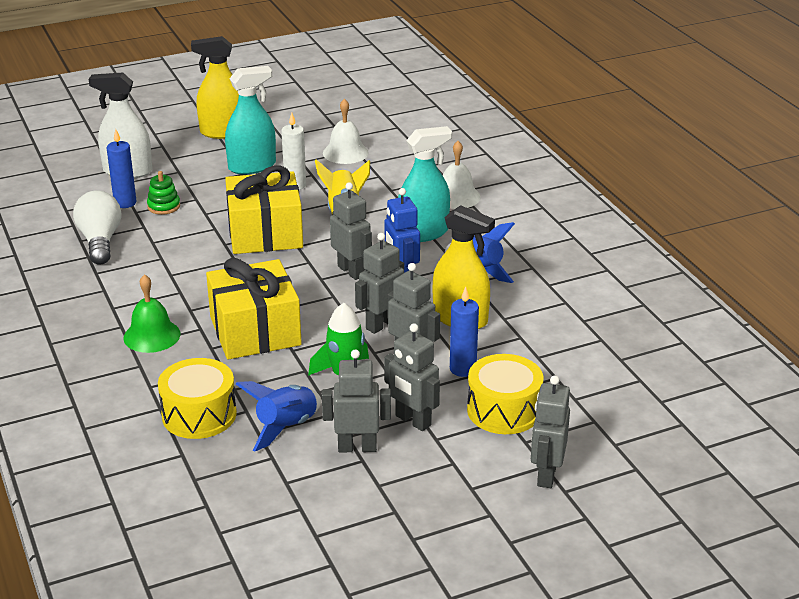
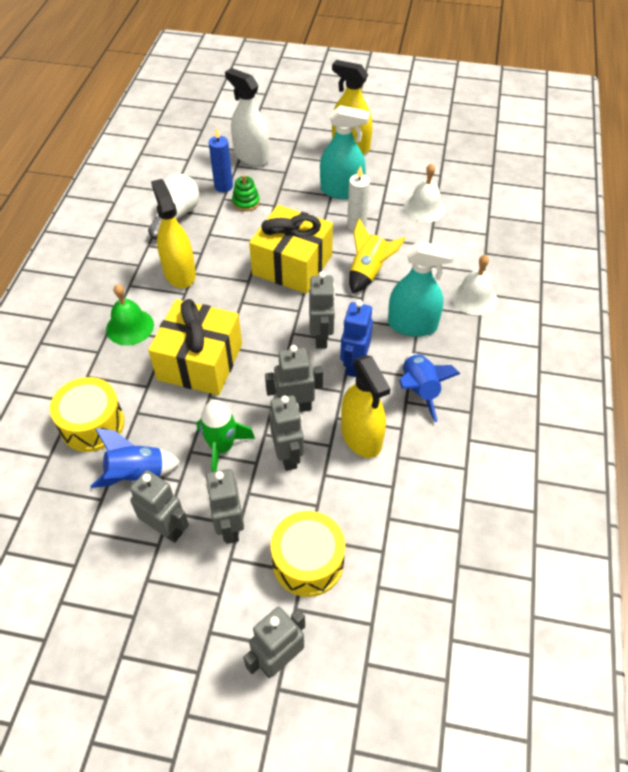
camera: 35 degrees right, 20 degrees up
blue candle [450,287,479,377] -> none
none -> yellow spray bottle [151,179,196,288]

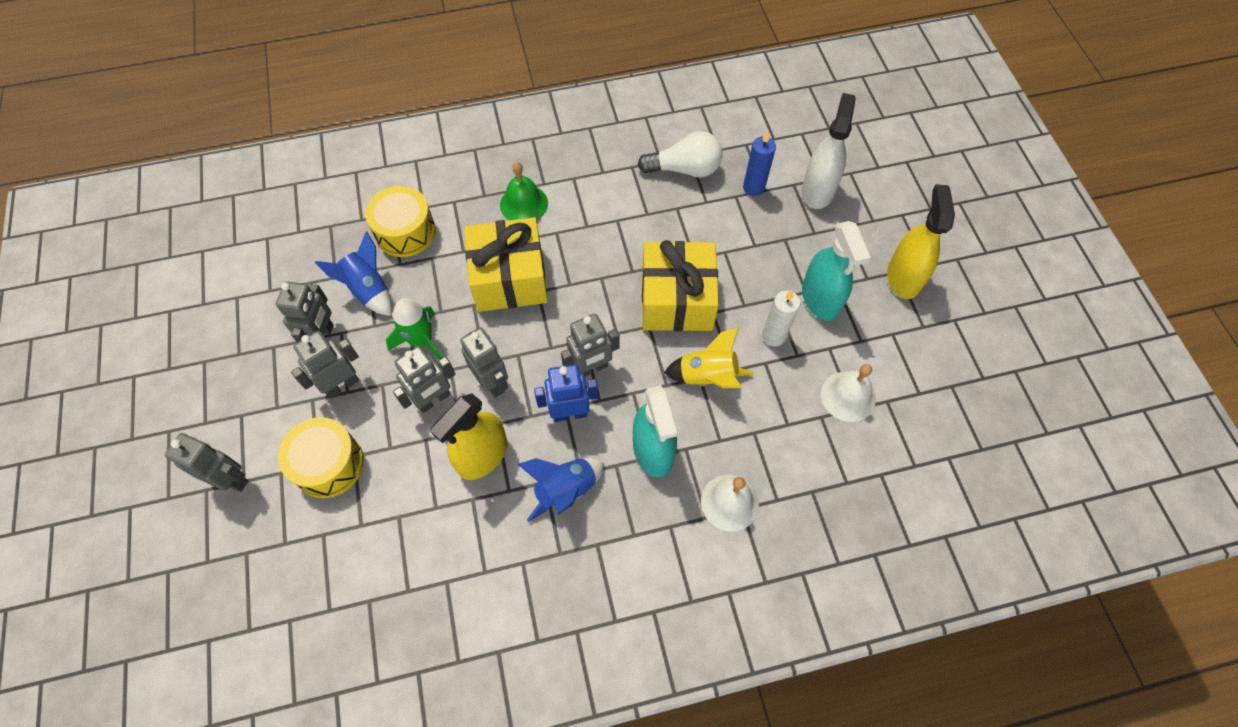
camera: 65 degrees right, 10 degrees up
yellow spray bottle [151,179,196,288] -> none
green stacking toy [232,174,260,211] -> none

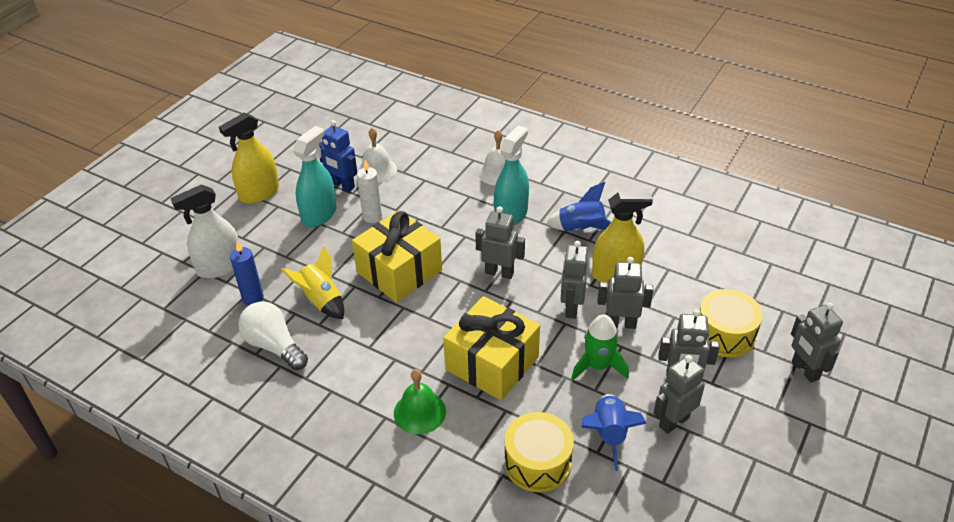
camera: 135 degrees left, 20 degrees down
blue robot [534,364,598,422] -> blue robot moved to [319,120,357,192]
yellow rocket [664,327,754,388] -> yellow rocket moved to [281,246,344,319]

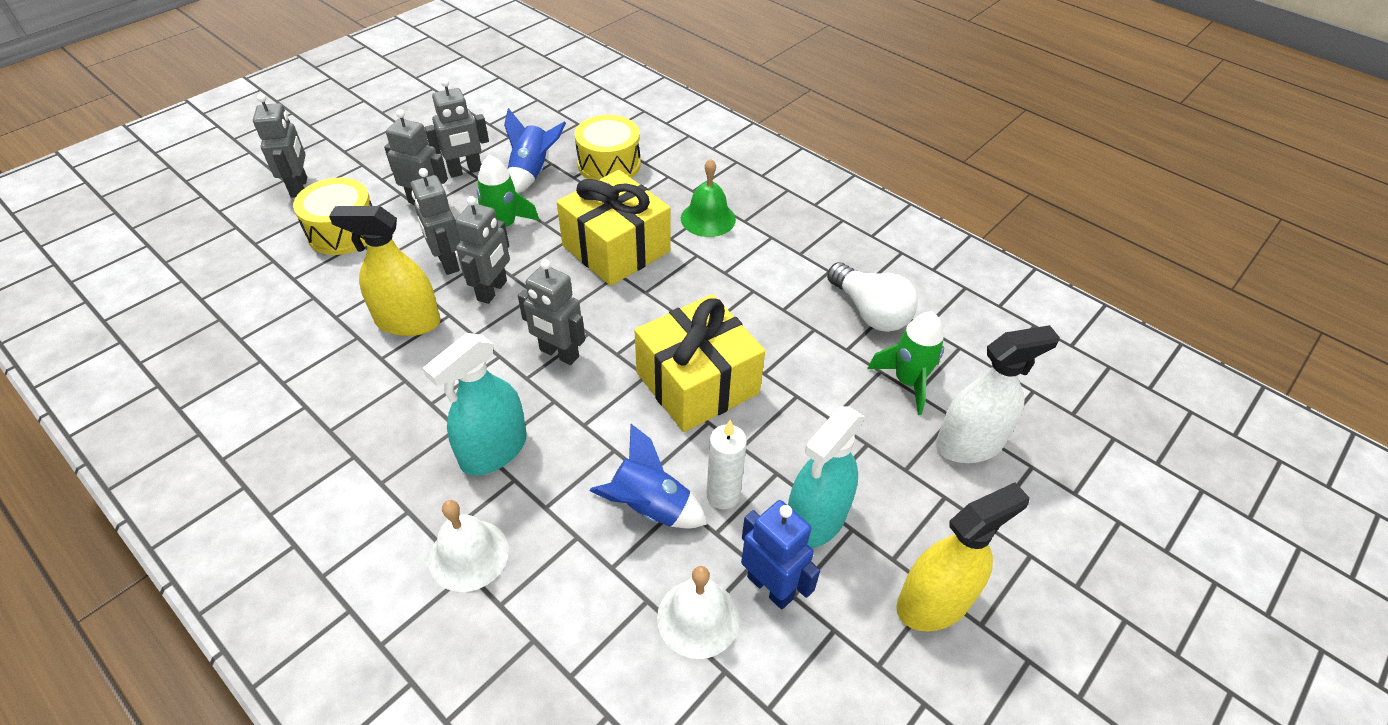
camera: 170 degrees left, 5 degrees up
blue candle [230,241,264,306] -> green rocket [867,312,944,415]
yellow rocket [281,246,344,319] -> none
blue rocket [546,182,611,232] -> blue rocket moved to [589,424,707,528]
grey robot [598,257,653,329] -> grey robot turned 45 degrees clockwise [411,168,460,275]

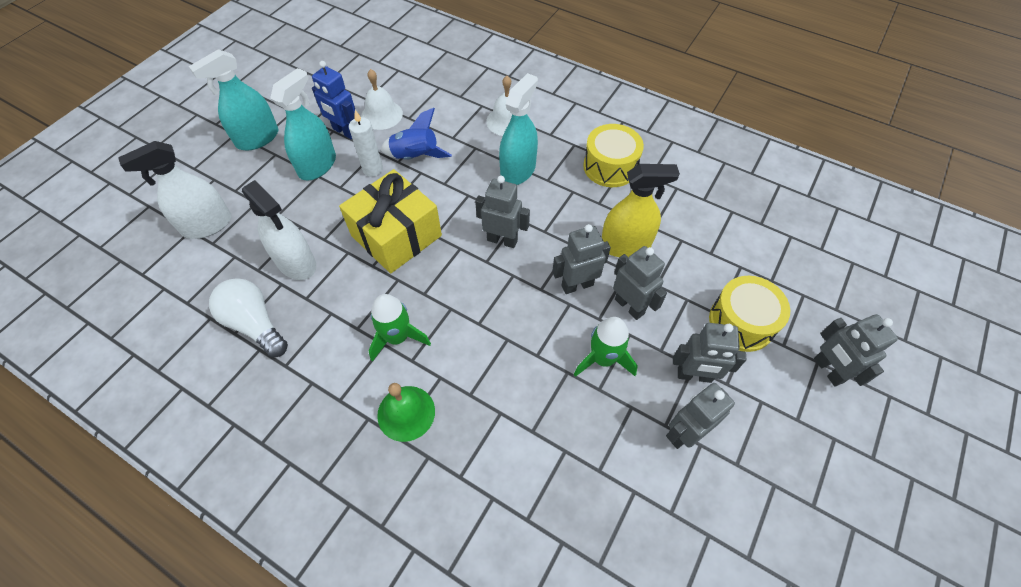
camera: 170 degrees right, 10 degrees up
grey robot [455,196,510,304] -> grey robot turned 60 degrees clockwise [552,224,611,294]
blue rocket [504,108,566,193] -> none
yellow gift [557,170,670,286] -> none
yellow drum [575,115,641,180] -> yellow drum moved to [583,124,644,187]
green rocket [867,312,944,415] -> green rocket moved to [369,294,431,362]
yellow spray bottle [896,482,1030,632] -> turquoise spray bottle [189,49,278,151]
none -> white spray bottle [242,180,316,280]

